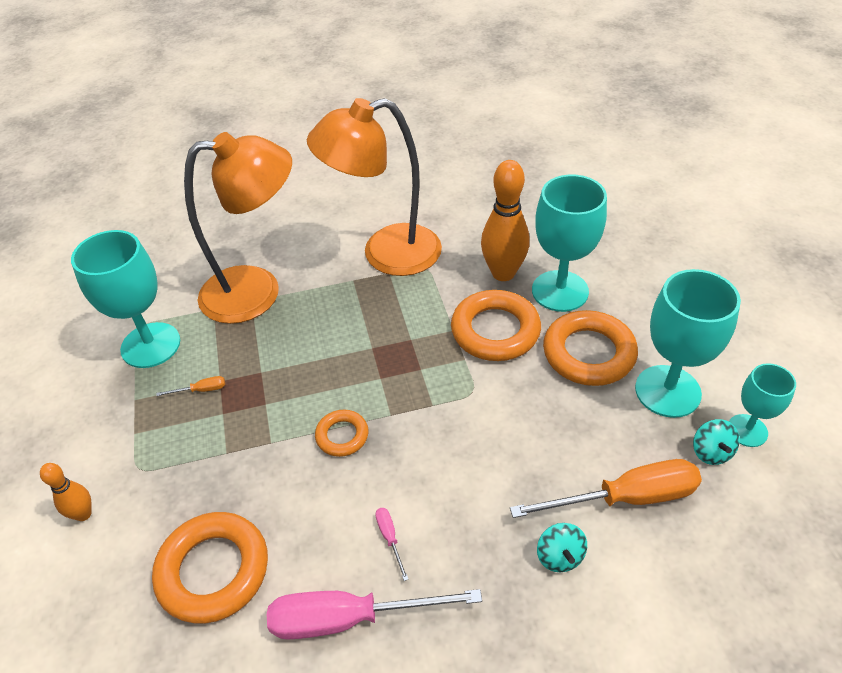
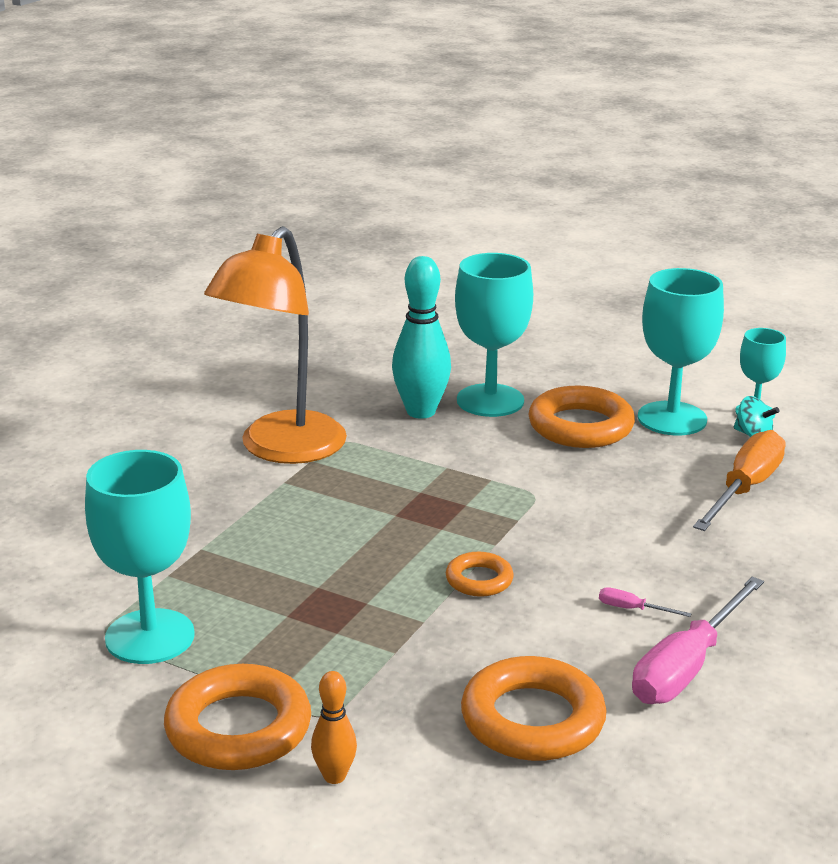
camera: 50 degrees left, 20 degrees down
orange screwdriver [156,376,225,396] -> none
orange lamp [184,132,292,324] -> none
orange ring [451,290,541,361] -> orange ring moved to [164,664,311,770]
orange bowling pin [481,160,530,281] -> turquoise bowling pin [392,256,451,419]
turquoise spinning top [537,523,587,572] -> none

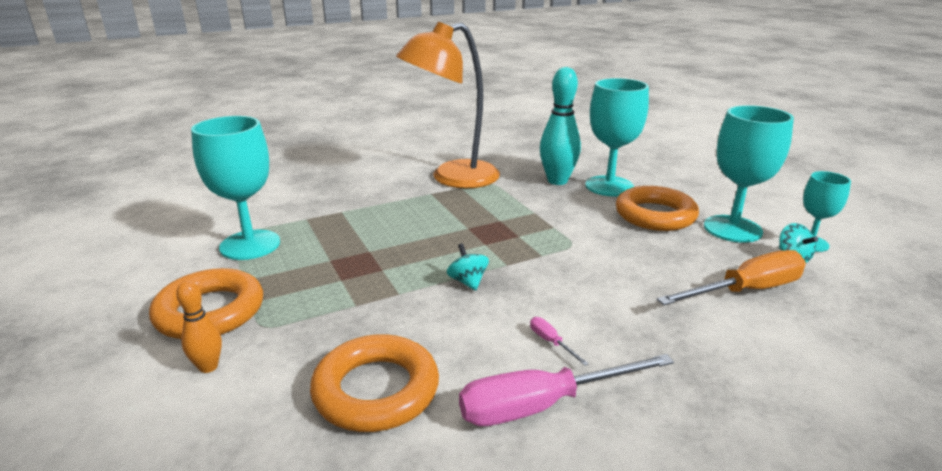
camera: 35 degrees right, 0 degrees up
orange ring [446,552,514,597] -> turquoise spinning top [447,243,489,291]

